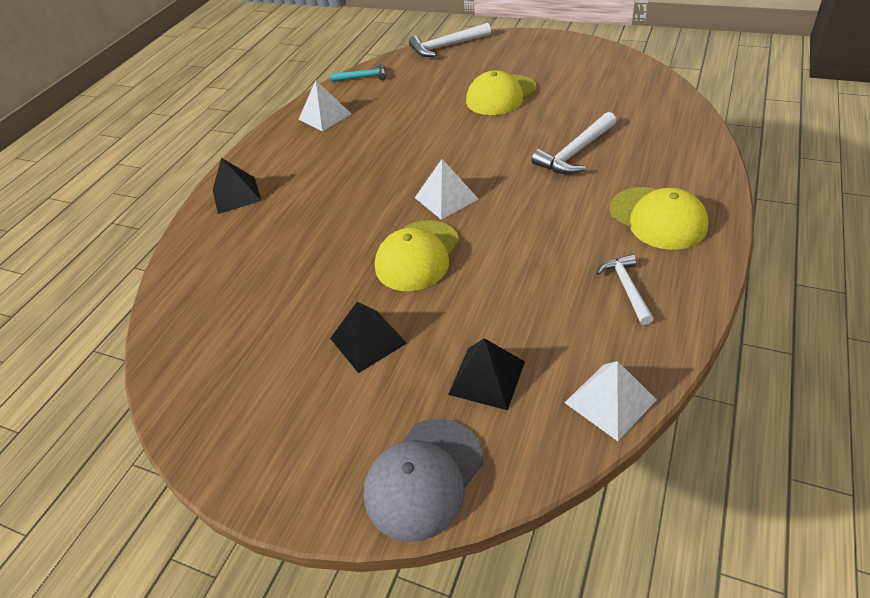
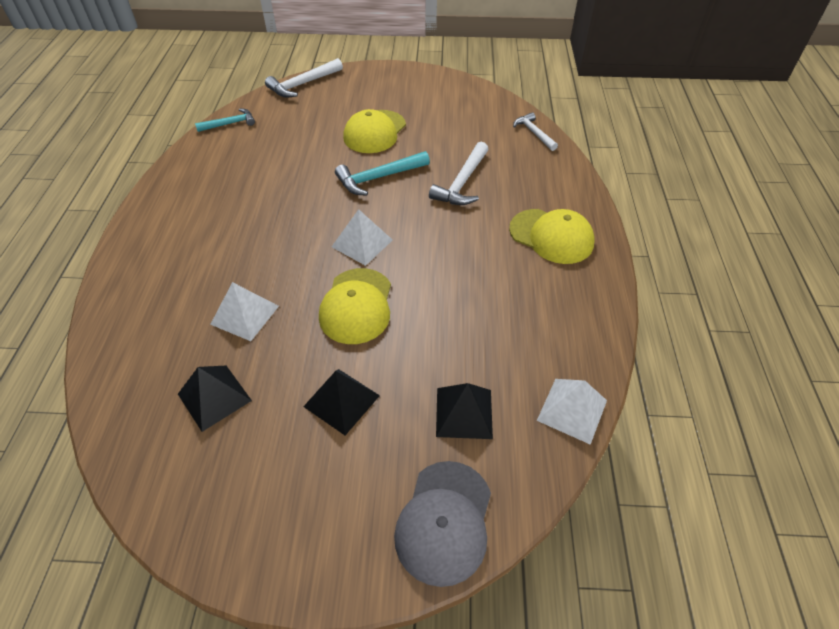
camera: 25 degrees left, 5 degrees up
black pyramid [213,158,262,214] -> black pyramid moved to [178,366,252,432]
white pyramid [299,81,351,132] -> white pyramid moved to [210,282,279,341]
white hammer [597,254,654,325] -> white hammer moved to [513,112,558,151]
none -> turquoise hammer [335,151,430,196]

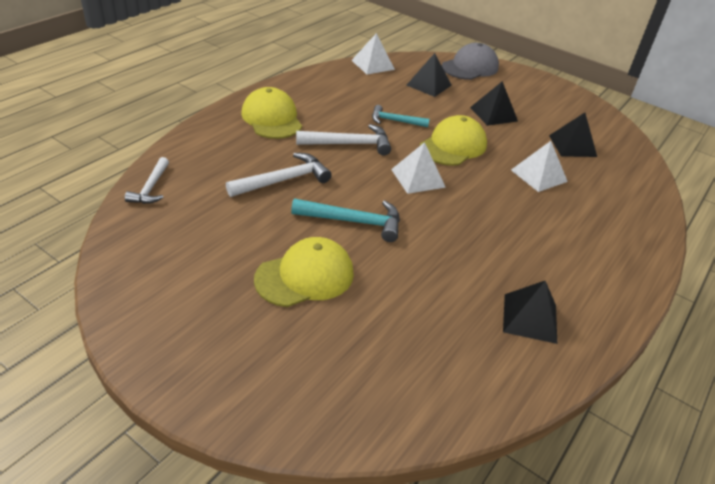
camera: 150 degrees left, 10 degrees down
turquoise hammer [195,108,255,132] -> turquoise hammer moved to [372,105,430,127]
white hammer [265,58,343,98] -> white hammer moved to [296,124,391,155]
none -> black pyramid [503,281,557,344]

